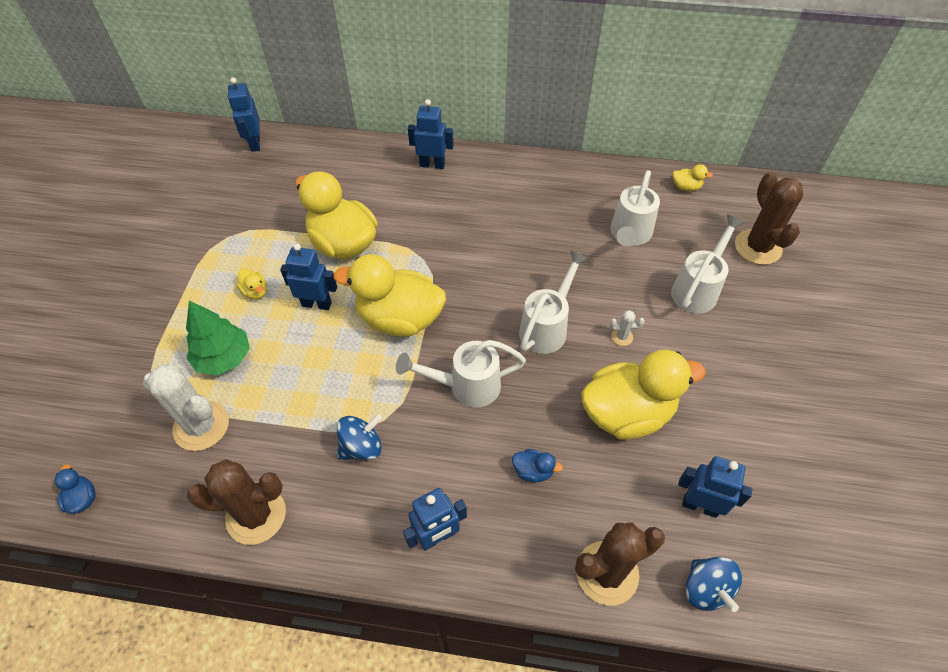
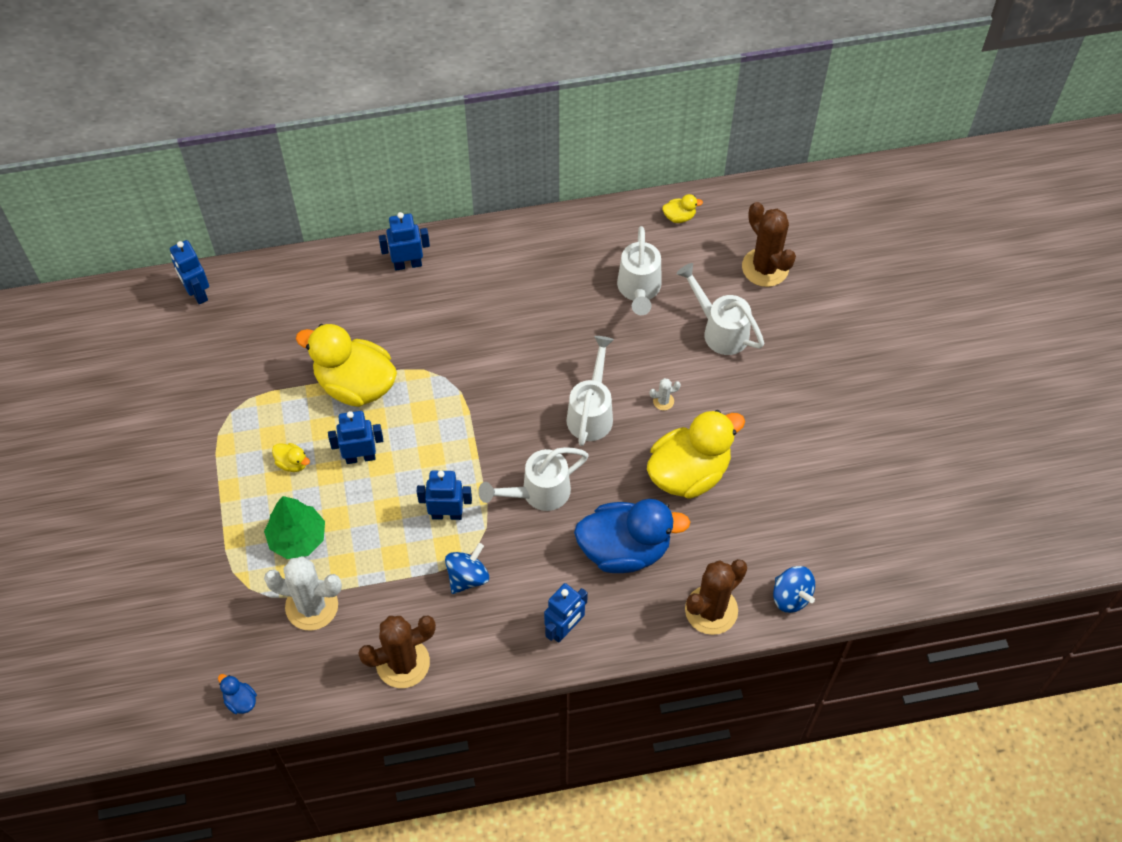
camera: 20 degrees left, 5 degrees up
yellow duck [333,254,446,337] -> none
blue duck [512,449,563,482] -> blue duck [574,499,690,573], size x2.48
white watering can [671,214,745,314] -> white watering can turned 60 degrees counterclockwise [676,263,764,355]
blue robot [678,456,753,518] -> blue robot moved to [417,471,472,520]

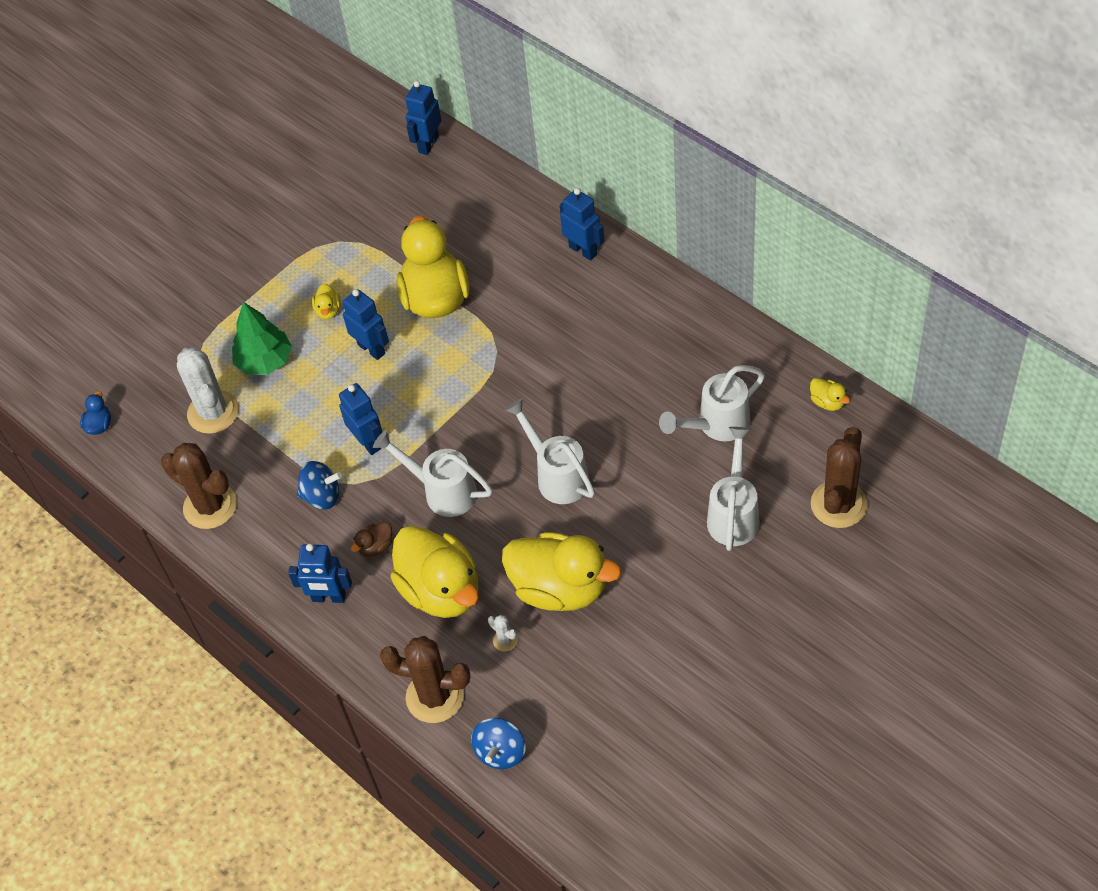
camera: 60 degrees right, 5 degrees down
white watering can [566,336,614,446] -> white watering can turned 105 degrees counterclockwise [504,398,595,504]
blue duck [574,499,690,573] -> yellow duck [390,526,479,618]
white cactus [650,378,681,410] -> white cactus moved to [488,615,518,652]
none -> brown duck [351,521,392,557]

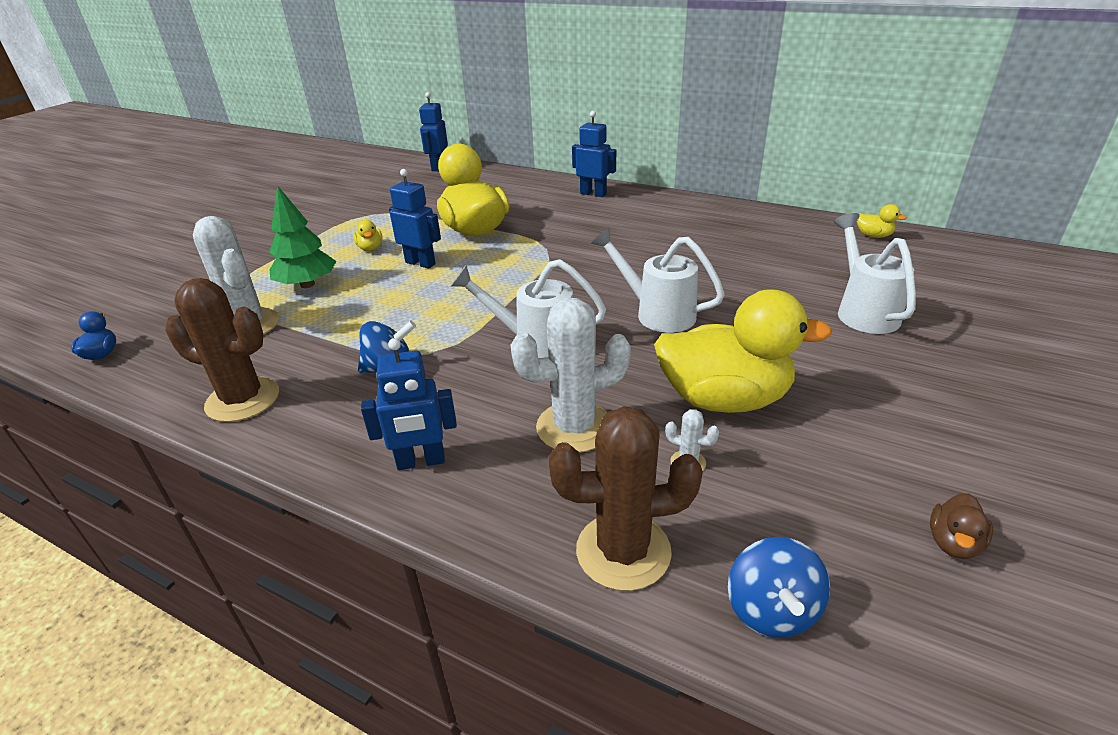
camera: 20 degrees left, 20 degrees down
blue robot [339,383,382,455] -> none
brown duck [351,521,392,557] -> brown duck moved to [930,494,993,559]
yellow duck [390,526,479,618] -> white cactus [511,298,631,453]
white watering can [659,365,765,441] -> none
brown cactus [811,426,868,528] -> none

